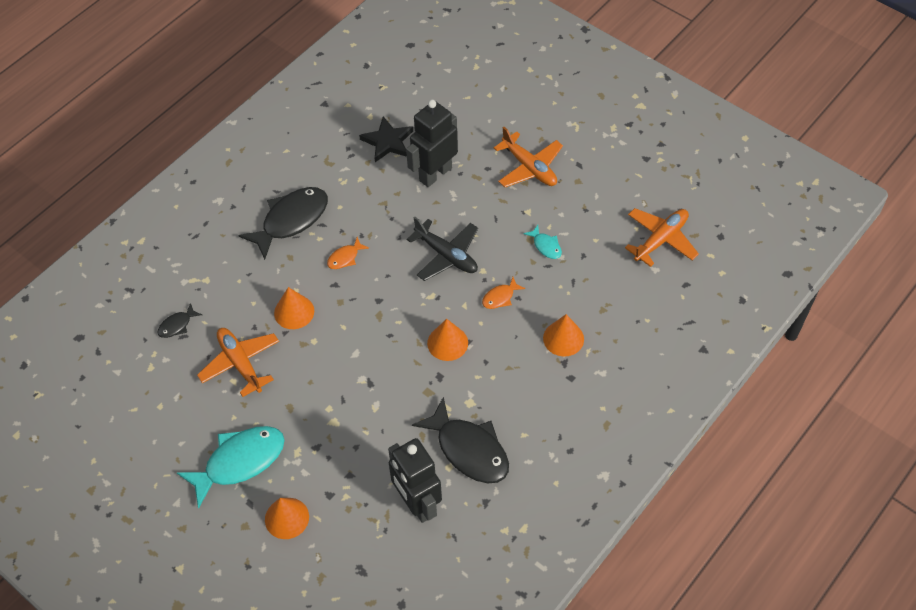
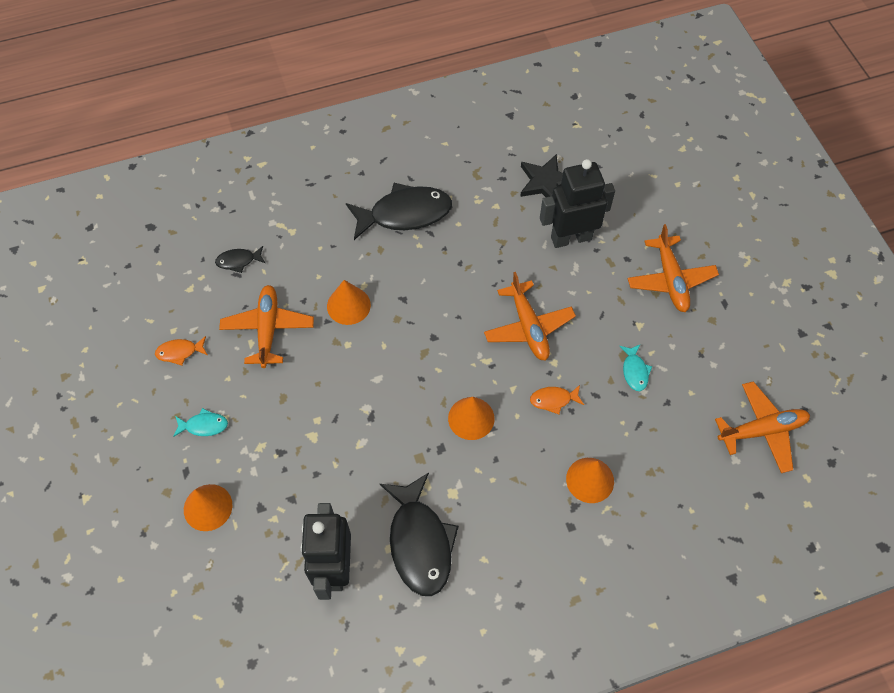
camera: 30 degrees right, 5 degrees up
turquoise fish [177,426,285,509] -> turquoise fish [173,408,228,437], size x0.46
orange fish [327,237,369,269] -> orange fish moved to [155,336,207,366]
black plane [407,217,478,281] -> orange plane [484,272,576,361]

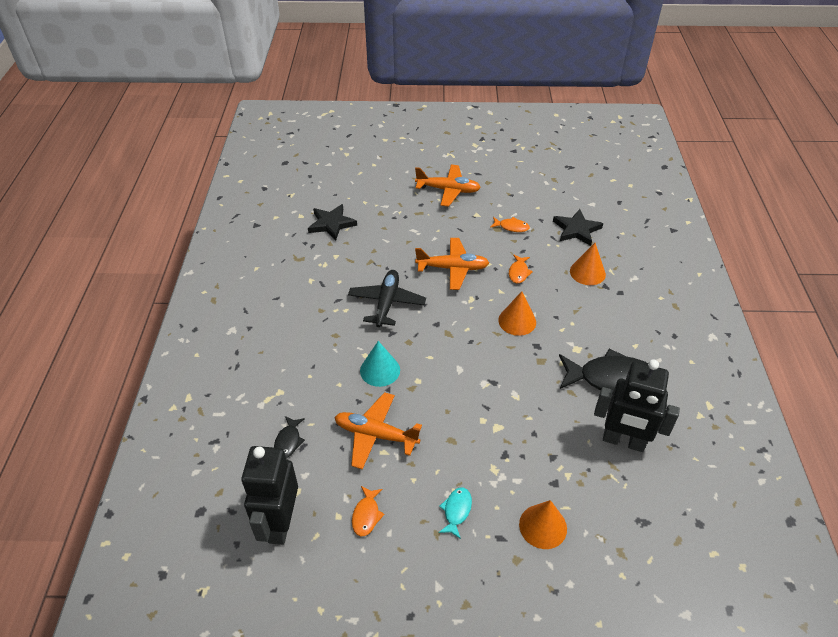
camera: 70 degrees left, 15 degrees down
orange cone [327,280,371,325] -> turquoise cone [360,341,400,387]
black fish [346,183,452,240] -> none
black robot [540,159,615,248] -> black robot moved to [241,446,298,545]
turquoise fish [619,344,652,391] -> orange fish [490,217,530,232]
orange plane [715,381,810,473] -> none
none -> black plane [348,270,426,327]
none -> black star [553,209,603,246]

